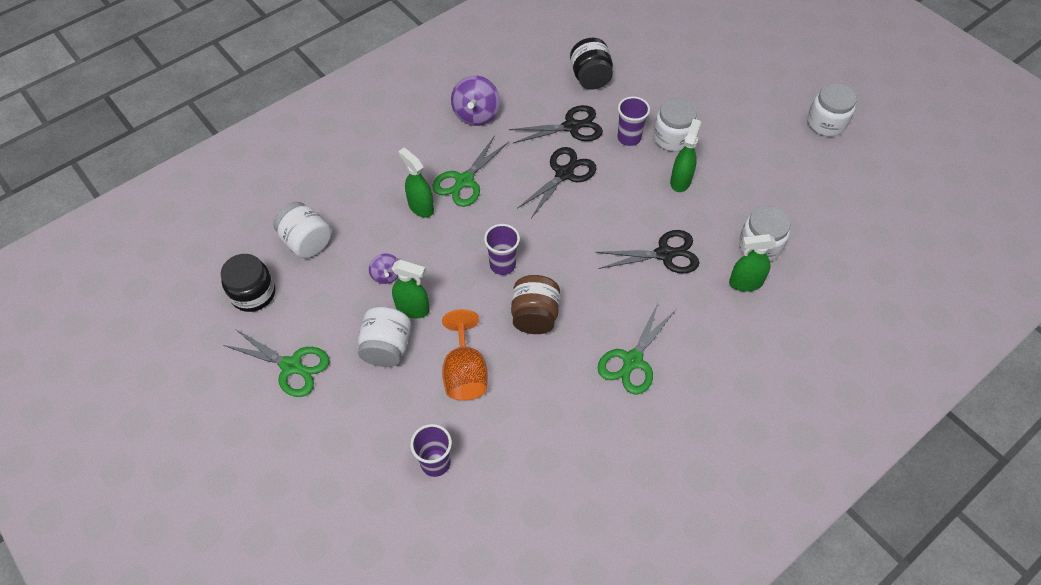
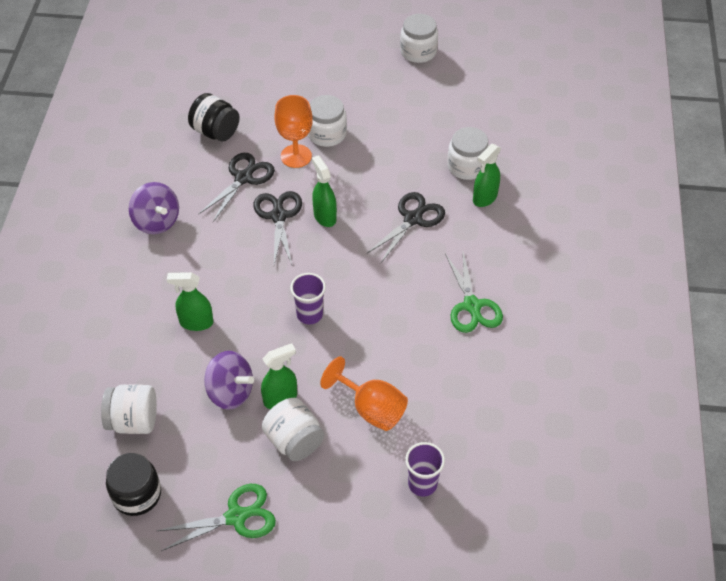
camera: 45 degrees left, 5 degrees down
purple spinning top [369,253,398,284] -> purple spinning top [204,351,254,410], size x1.73
green scissors [432,136,509,207] -> none
brown jar [511,275,560,334] -> none
purple cup [618,96,650,146] -> orange goblet [275,95,313,168]
green spray bottle [670,119,701,192] -> green spray bottle moved to [312,155,337,227]

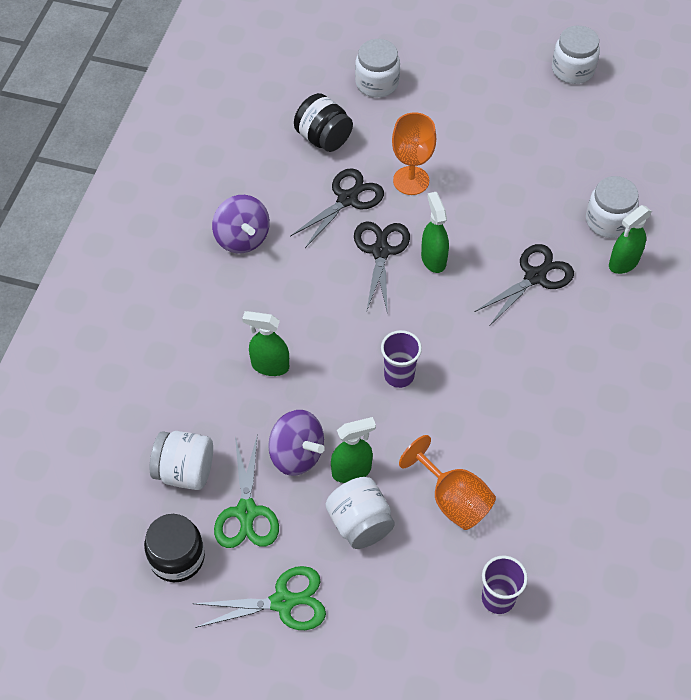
camera: 10 degrees right, 5 degrees up
white jar [308,95,347,147] -> white jar moved to [355,39,400,97]
green scissors [445,252,503,333] -> green scissors moved to [214,437,279,548]

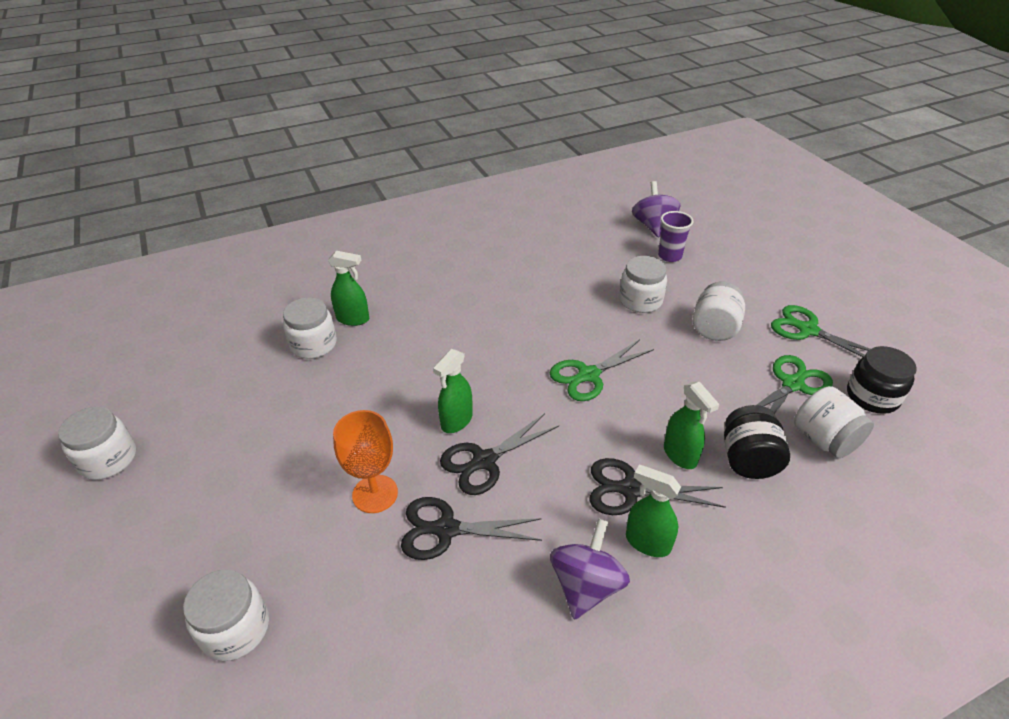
camera: 130 degrees left, 15 degrees down
purple spinning top [268,410,325,476] -> purple spinning top moved to [632,181,681,238]
black jar [294,93,353,152] -> black jar moved to [724,405,790,479]
green spray bottle [331,417,376,483] -> green spray bottle moved to [626,465,681,557]
purple cup [381,330,422,388] -> green scissors [550,339,654,401]
orange goblet [399,435,496,530] -> white jar [619,256,667,313]
black scissors [475,244,574,325] -> black scissors moved to [589,458,726,515]

